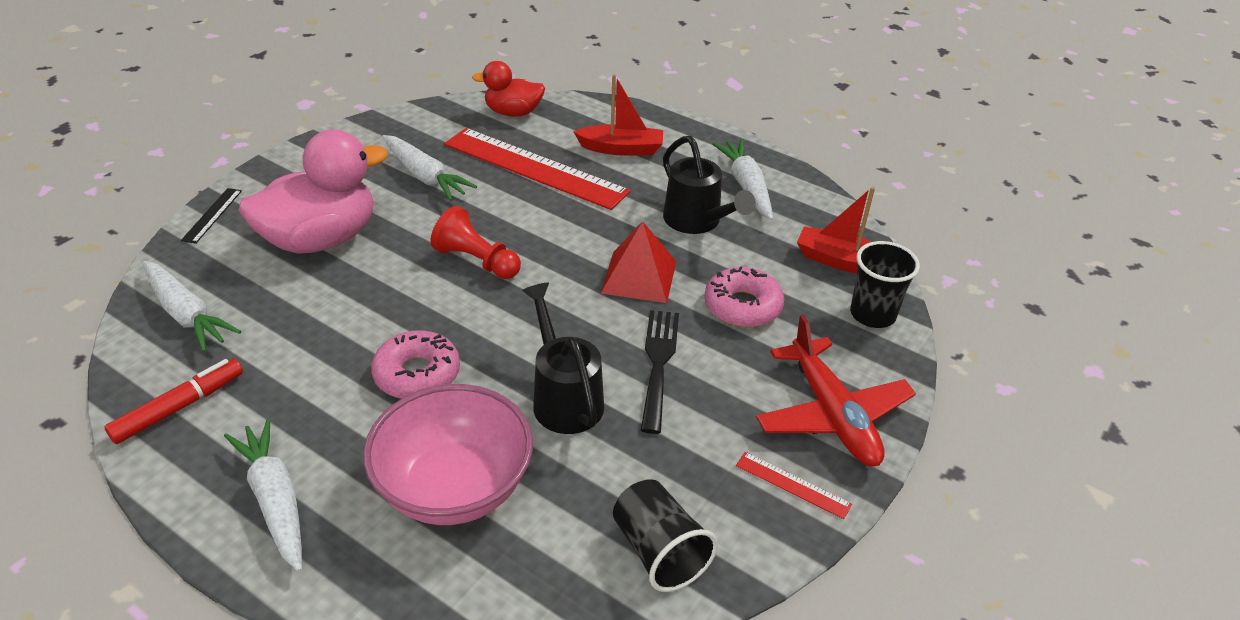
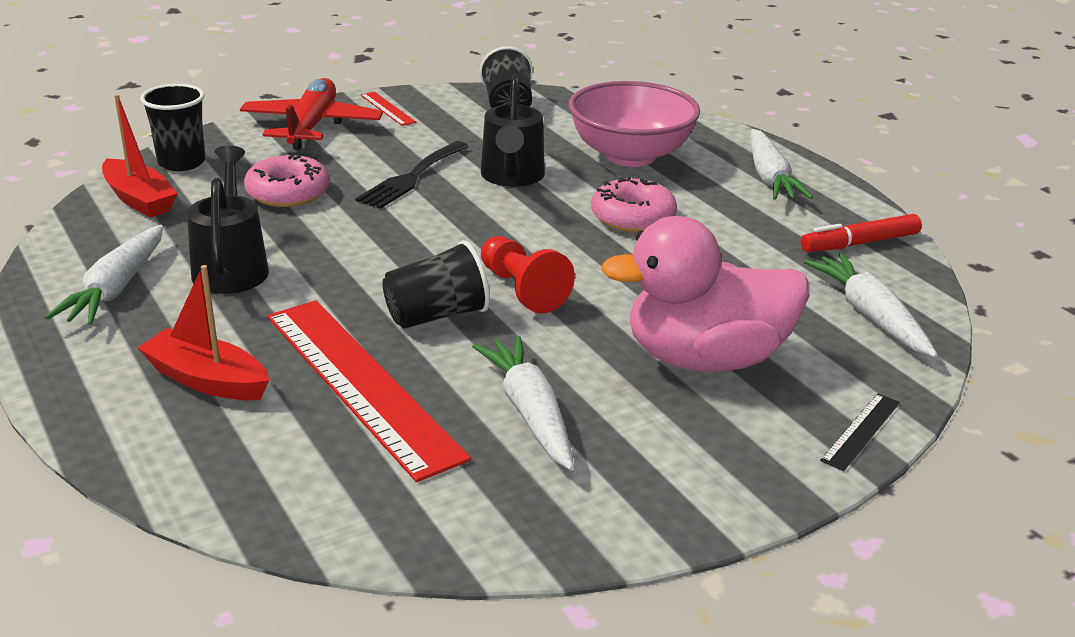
camera: 155 degrees left, 10 degrees down
red duck [472,61,545,117] -> none
red pyramid [601,221,676,303] -> none
none -> black cup [383,240,490,329]

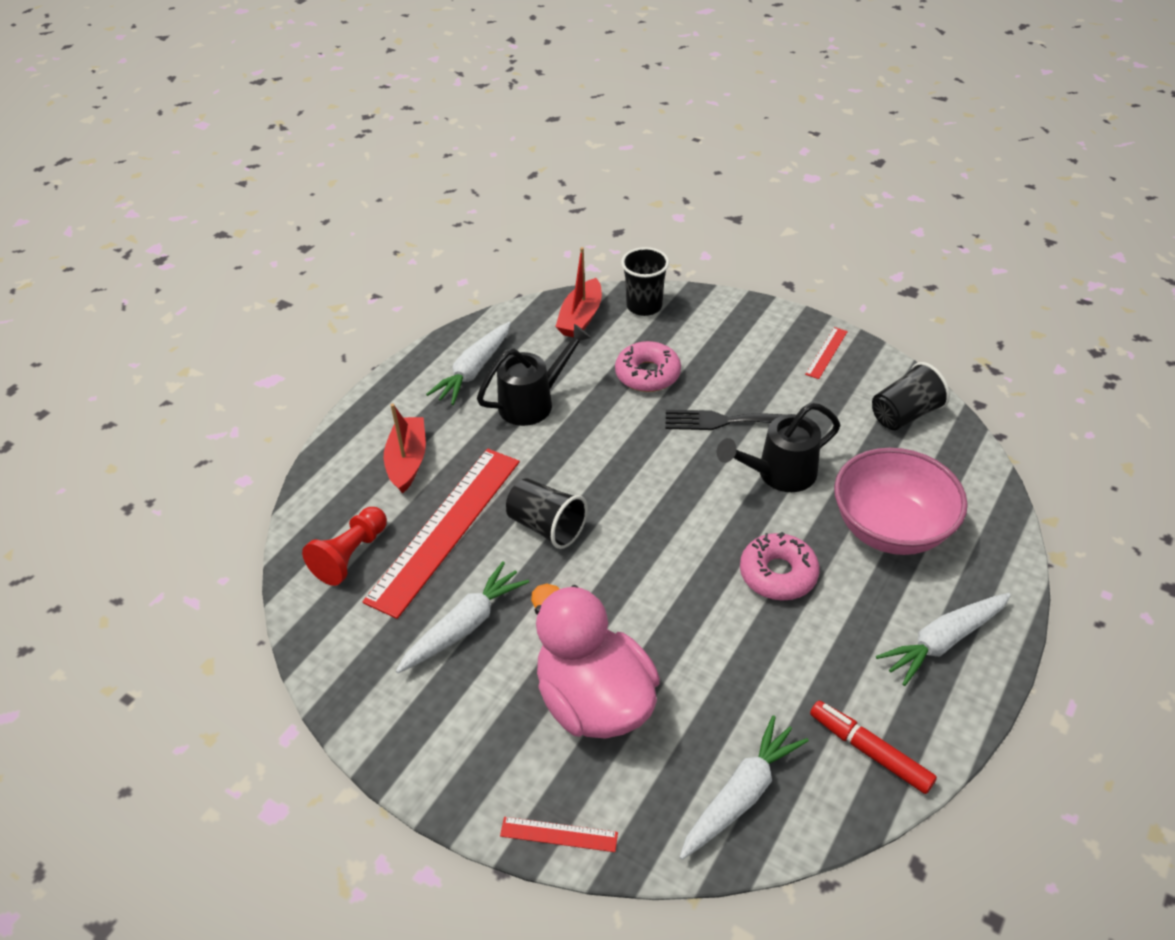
camera: 65 degrees right, 15 degrees up
white carrot [45,225,163,325] -> white carrot turned 45 degrees counterclockwise [426,321,511,405]
red plane [240,78,383,150] -> none
red pawn [481,236,575,313] -> red pawn moved to [302,507,387,586]
black ruler [820,393,900,471] -> red ruler [500,817,618,852]

